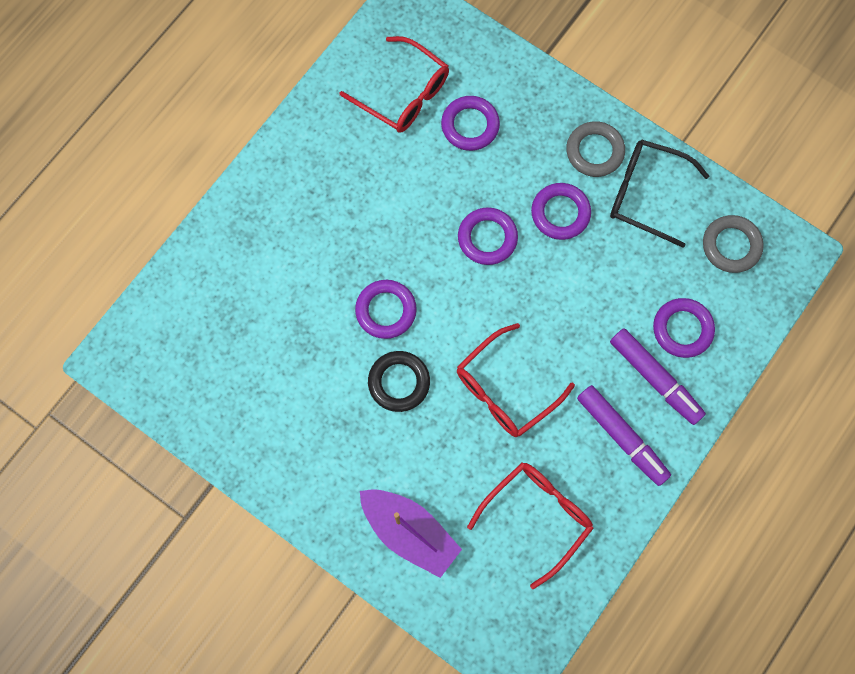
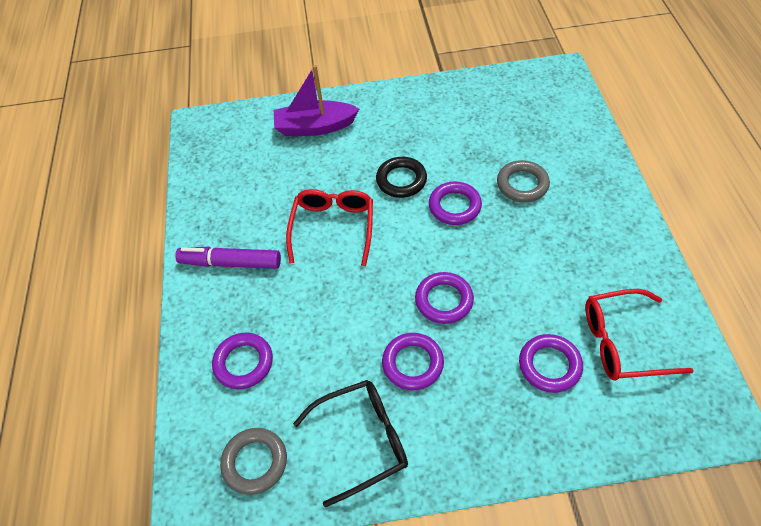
camera: 140 degrees right, 20 degrees down
red glasses [467,463,594,589] -> none
grey ring [566,121,625,177] -> grey ring moved to [497,160,550,202]
purple marker [610,328,706,425] -> none

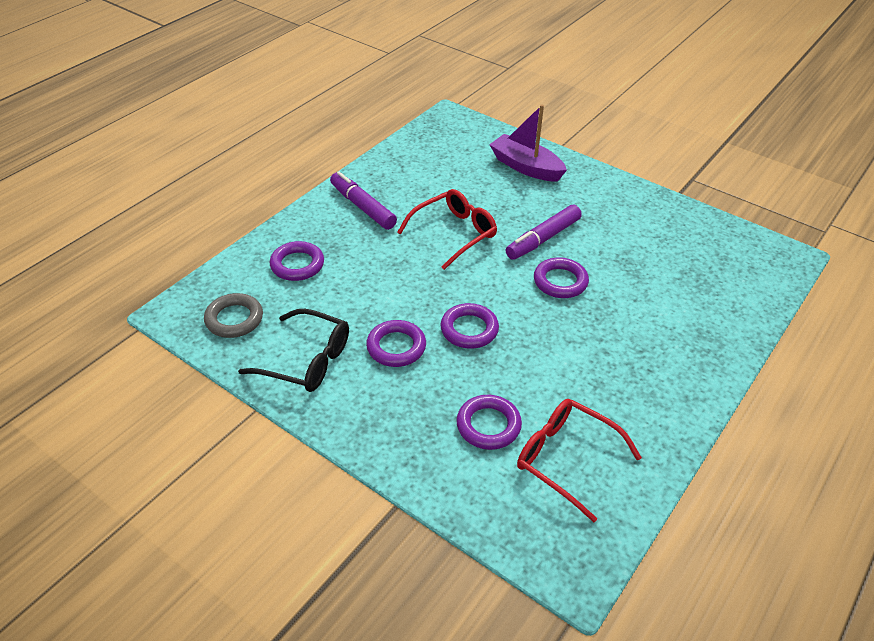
camera: 40 degrees right, 10 degrees down
black ring [376,157,427,198] -> purple marker [506,205,582,260]
grey ring [497,160,550,202] -> none

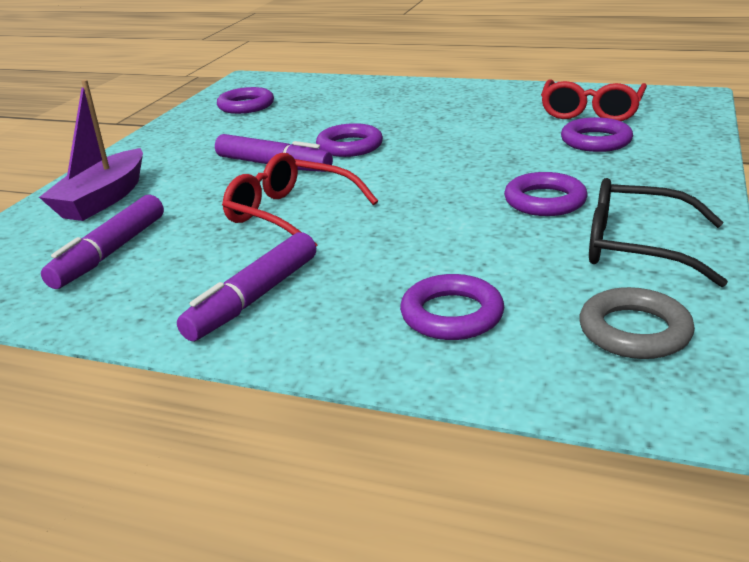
camera: 105 degrees left, 15 degrees down
black glasses [238,309,349,392] -> black glasses turned 75 degrees counterclockwise [589,178,728,287]
purple ring [440,303,499,349] -> purple ring moved to [217,87,274,114]
none -> purple marker [41,195,164,289]

